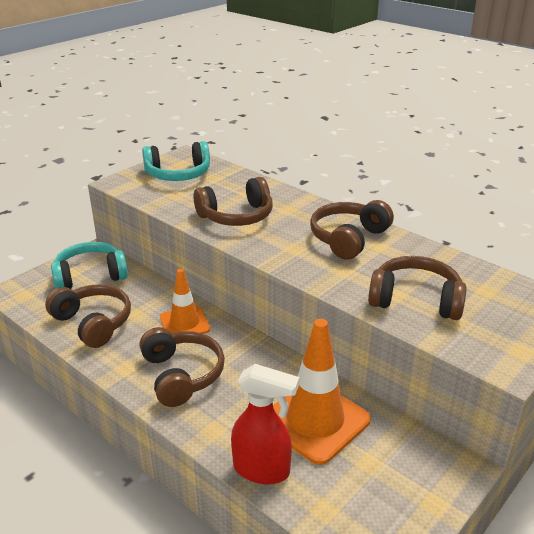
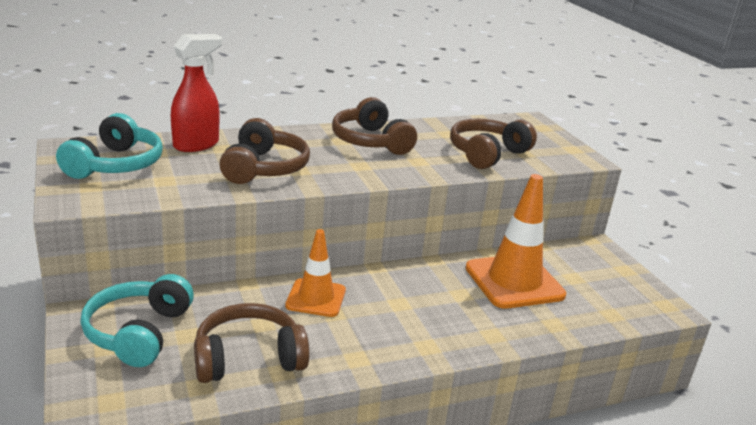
camera: 65 degrees left, 5 degrees down
brown headphones [139,327,225,407] -> none
red spray bottle [231,364,300,484] -> red spray bottle moved to [171,34,222,152]

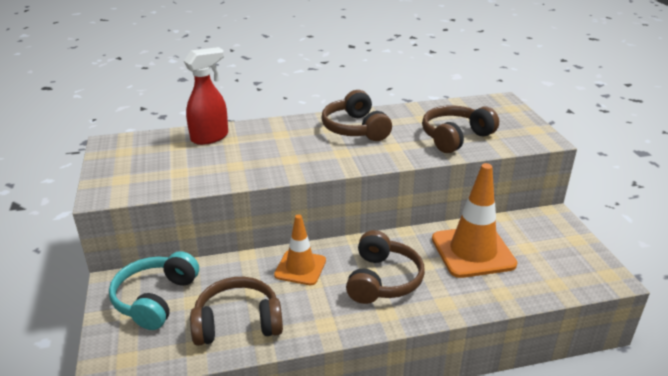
camera: 10 degrees right, 5 degrees up
turquoise headphones [56,113,163,179] -> none
brown headphones [219,118,310,184] -> brown headphones moved to [346,230,425,304]

